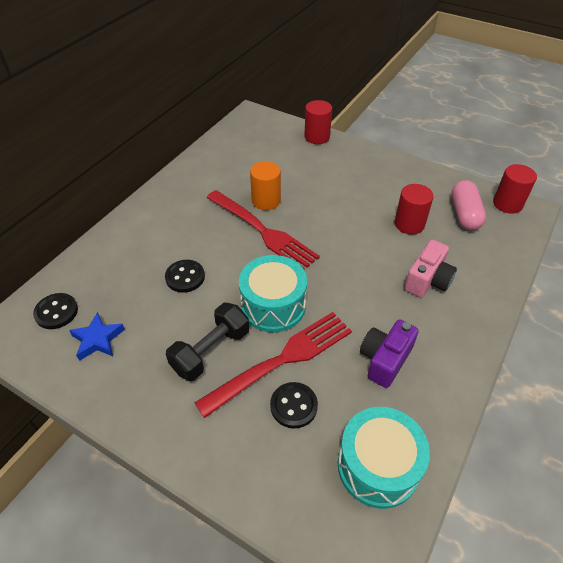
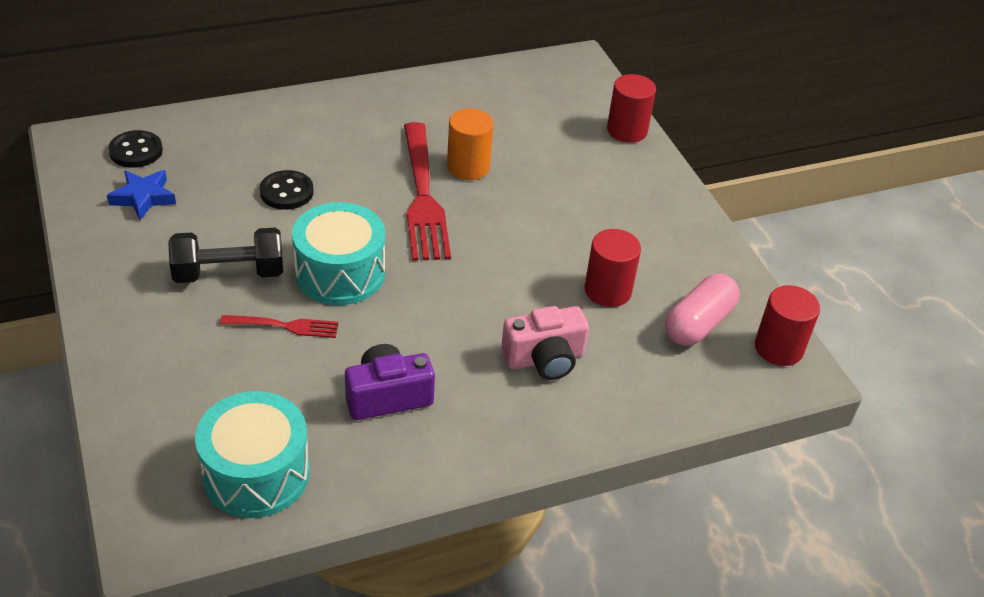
camera: 35 degrees right, 5 degrees down
red fork [194,312,352,418] -> red fork [220,315,339,338], size x0.50
black button [270,382,318,428] -> none

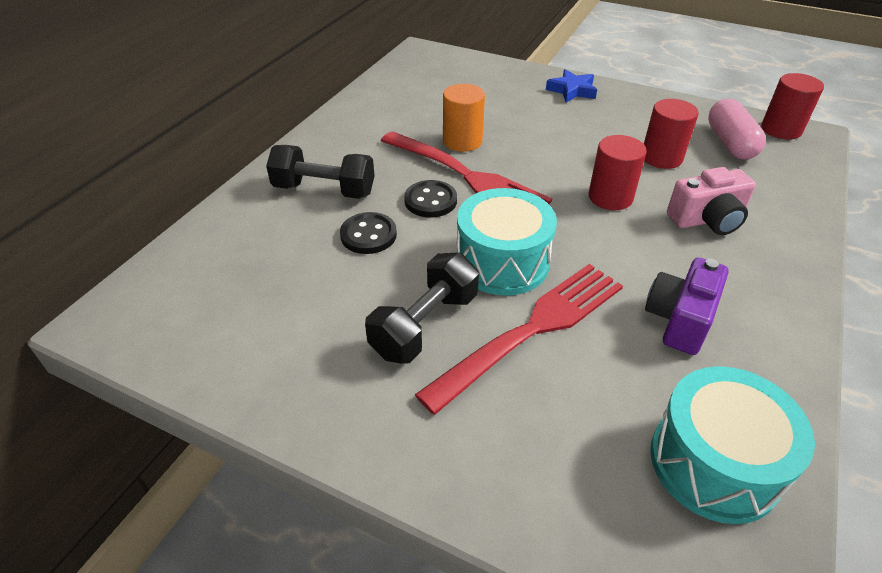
camera: 40 degrees left, 0 degrees up
blue star [107,170,176,220] -> blue star moved to [546,69,597,103]
black button [108,130,163,168] -> black button moved to [404,180,457,218]
red fork [220,315,339,338] -> red fork [415,264,623,415], size x2.01
pink camera [501,306,589,380] -> pink camera turned 45 degrees clockwise [667,167,756,235]
red cylinder [607,74,656,143] -> red cylinder moved to [589,135,647,210]
none -> black dumbbell [266,145,375,199]

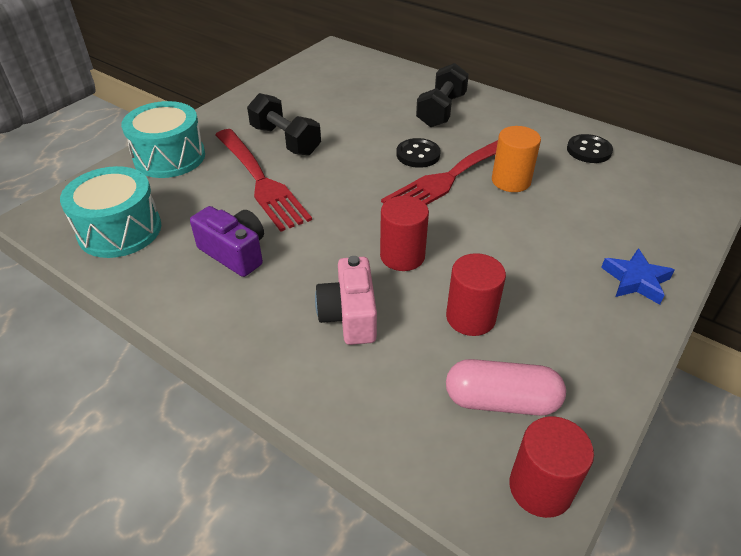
camera: 100 degrees right, 0 degrees up
black button [340,212,397,254] -> black button moved to [567,134,613,163]
turquoise drum [457,188,557,296] -> turquoise drum moved to [121,101,205,178]

